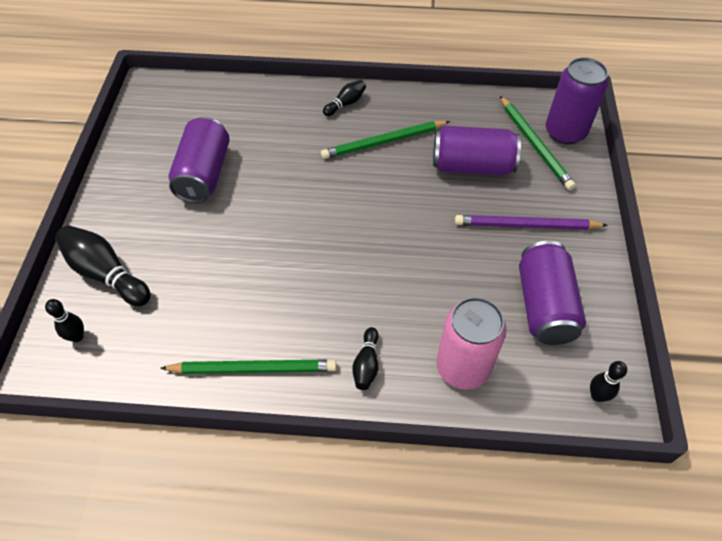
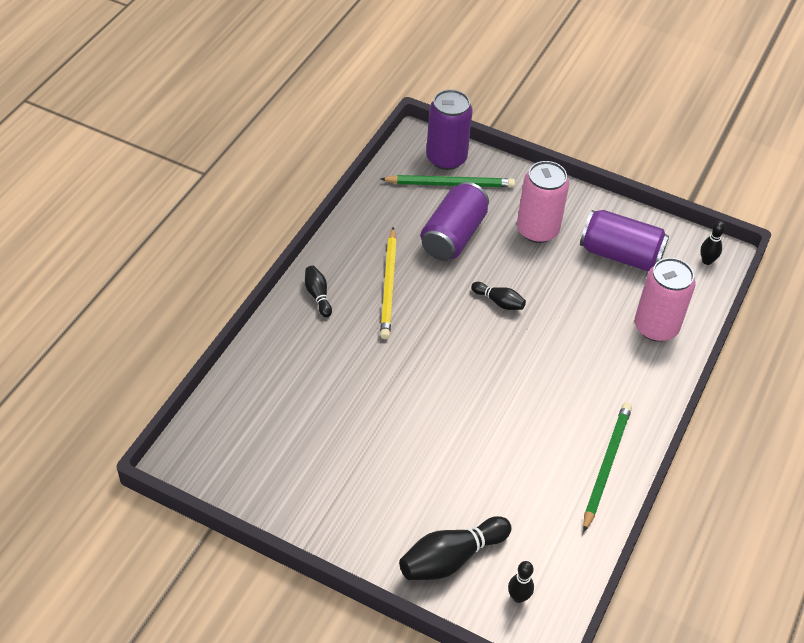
camera: 70 degrees left, 5 degrees down
purple can [168,117,230,203] -> none
green pencil [321,121,450,159] -> yellow pencil [380,227,397,339]
black bowling pin [353,327,379,390] -> black bowling pin moved to [471,282,526,310]
purple pencil [455,215,608,230] -> pink can [517,161,569,243]

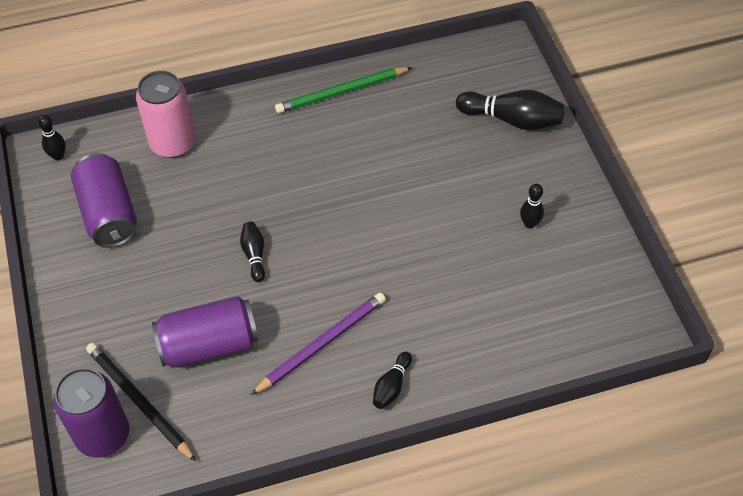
camera: 130 degrees left, 5 degrees up
yellow pencil [380,227,397,339] -> purple pencil [251,293,386,395]
green pencil [381,175,515,187] -> black pencil [86,343,196,462]
black bowling pin [508,561,534,603] -> black bowling pin moved to [520,184,544,229]
pink can [517,161,569,243] -> none

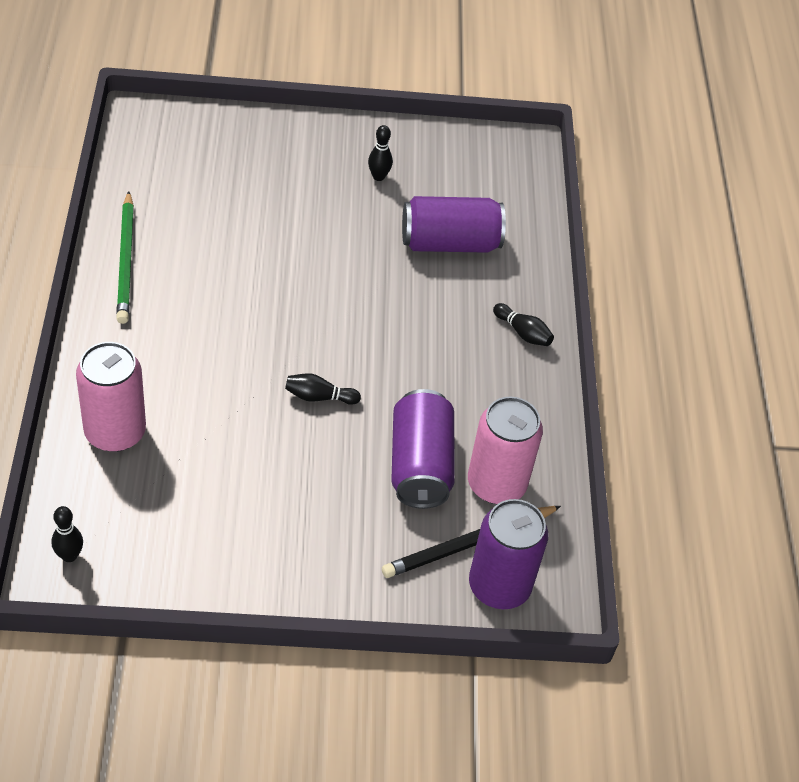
camera: 80 degrees left, 5 degrees down
purple can [71,153,137,248] -> purple can moved to [402,196,506,253]
purple pencil [251,293,386,395] -> none
black bowling pin [456,90,565,130] -> none
none -> pink can [468,397,543,504]

